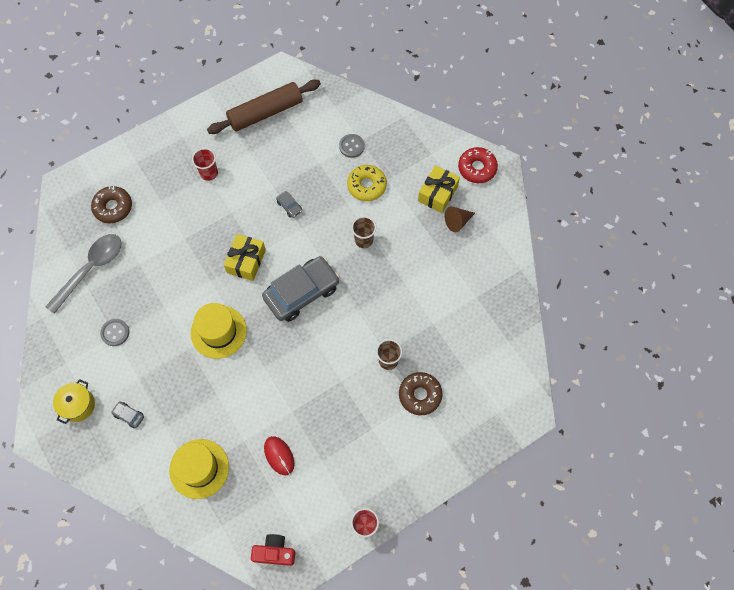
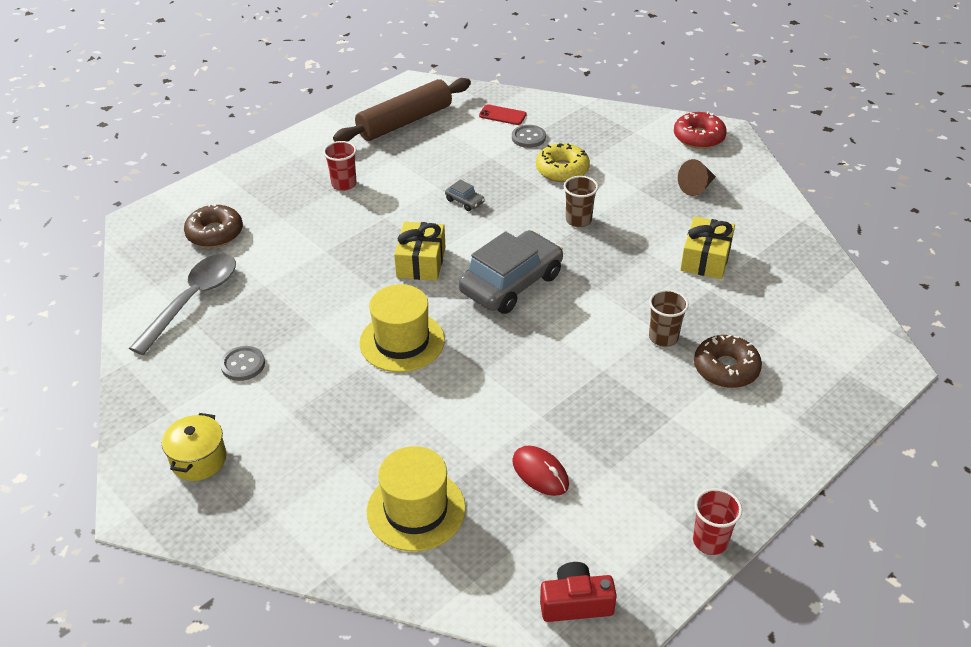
camera: 10 degrees left, 25 degrees down
grey car [111,402,144,428] -> none
yellow gift [418,165,460,213] -> yellow gift moved to [680,216,735,279]
none -> red phone [479,104,527,125]

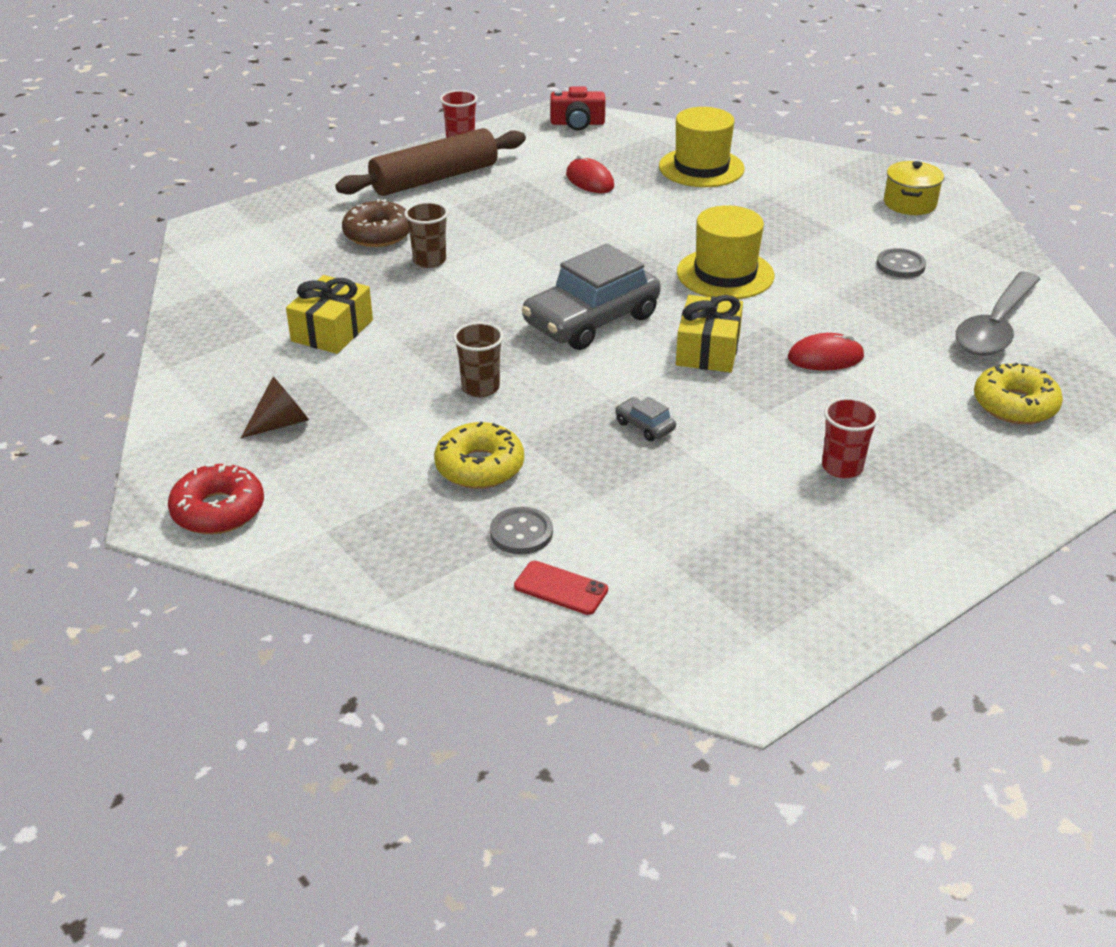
camera: 175 degrees left, 5 degrees down
brown donut [184,203,243,248] -> yellow donut [974,362,1063,424]
brown rolling pin [333,78,471,142] -> brown rolling pin moved to [335,128,526,196]
none -> red mouse [788,333,864,370]

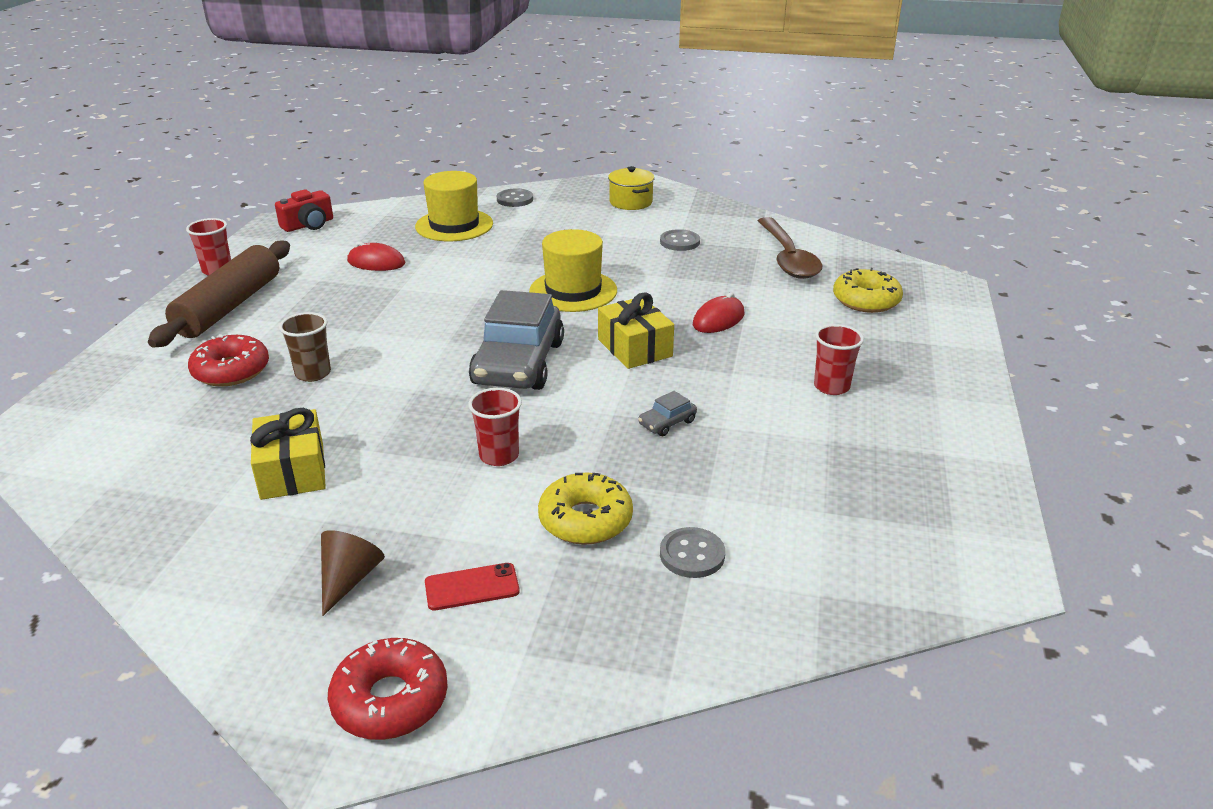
camera: 40 degrees left, 5 degrees down
brown donut [342,199,410,247] -> red donut [188,334,269,387]
brown cup [453,322,504,397] -> red cup [468,388,522,466]
red phone [514,561,608,615] -> red phone moved to [425,563,520,611]
grey car [615,397,676,441] -> grey car turned 45 degrees counterclockwise [638,391,697,436]
grey spoon [956,271,1041,356] -> brown spoon [757,217,823,279]
none -> grey button [497,188,533,207]

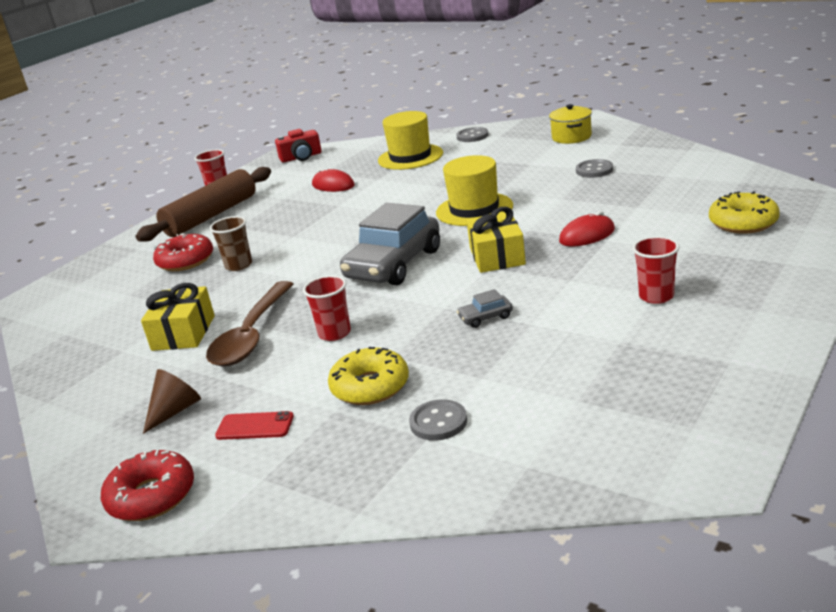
camera: 25 degrees right, 5 degrees down
brown spoon [757,217,823,279] -> brown spoon moved to [206,281,293,366]

